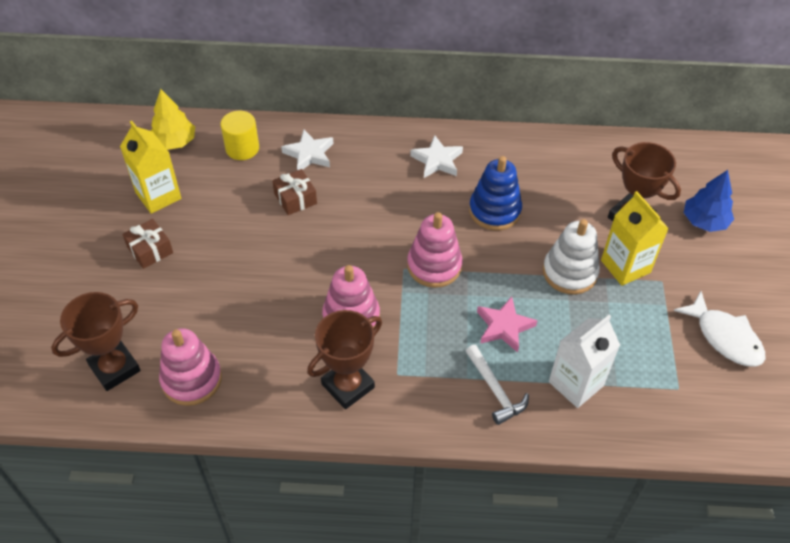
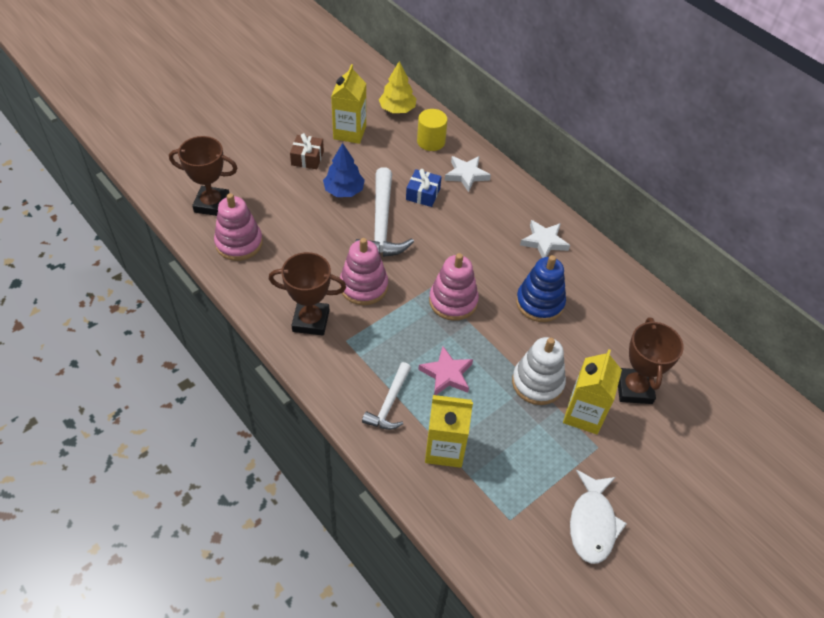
camera: 45 degrees right, 0 degrees up
brown gift [272,169,317,215] -> blue gift [406,169,442,207]
white carton [549,315,620,408] -> yellow carton [425,395,473,468]
blue tree [684,170,734,232] -> blue tree moved to [323,143,365,197]
none -> white hammer [355,167,414,257]

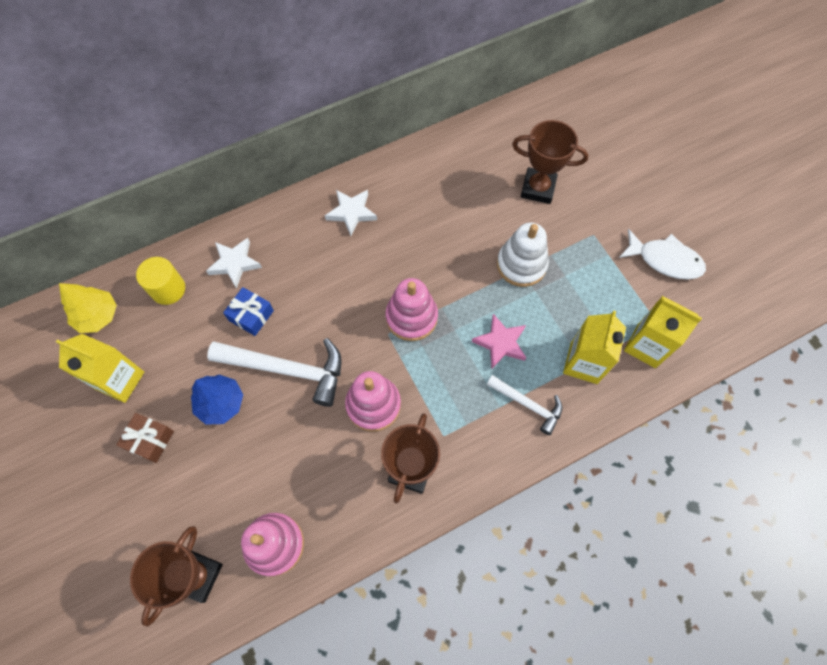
camera: 75 degrees left, 15 degrees up
blue stacking toy [516,255,566,322] -> none
yellow carton [563,349,622,434] -> yellow carton moved to [624,296,702,368]

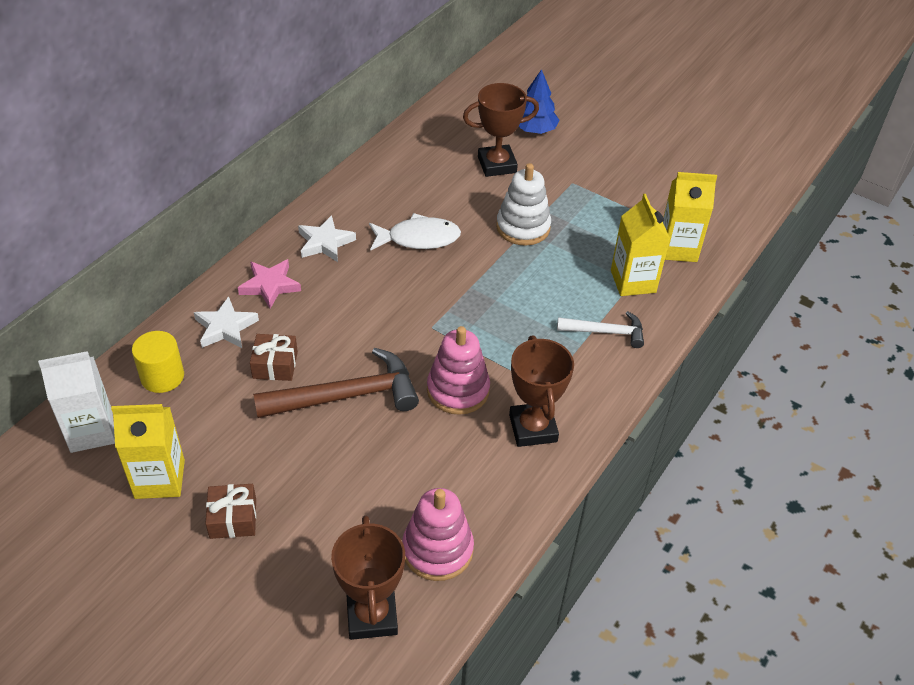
camera: 30 degrees left, 20 degrees down
yellow tree [59,283,117,333] -> white carton [38,351,115,453]
blue tree [191,375,243,425] -> blue tree moved to [519,69,559,134]
white hammer [207,338,342,407] -> brown hammer [253,348,419,418]
blue gift [223,287,274,336] -> brown gift [250,334,298,381]
pink stacking toy [386,278,438,341] -> none
pink star [472,314,526,369] -> pink star moved to [238,259,301,309]
white fish [619,229,706,280] -> white fish moved to [369,213,461,251]

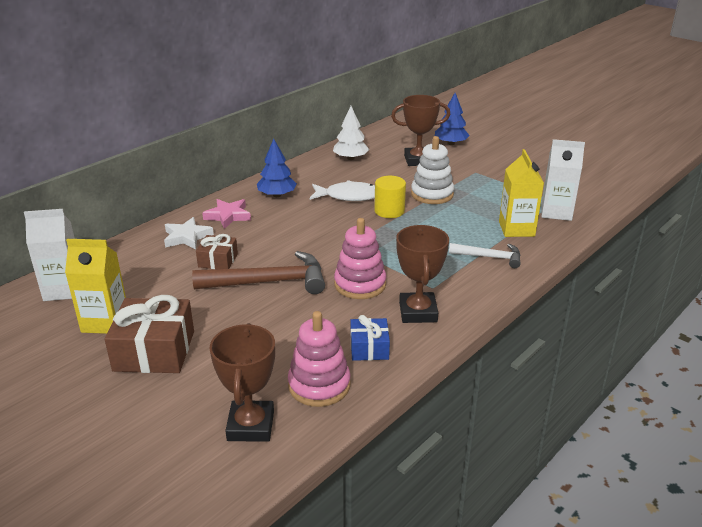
camera: 10 degrees right, 15 degrees down
yellow cylinder [132,331,184,393] -> yellow cylinder moved to [374,176,406,218]
brown gift [205,484,256,539] -> brown gift [105,295,194,373], size x1.78
white star [298,215,356,262] -> blue tree [257,139,297,197]
yellow carton [663,172,717,262] -> white carton [541,139,585,221]
none -> white tree [333,106,369,160]
none -> blue gift [351,315,390,361]

